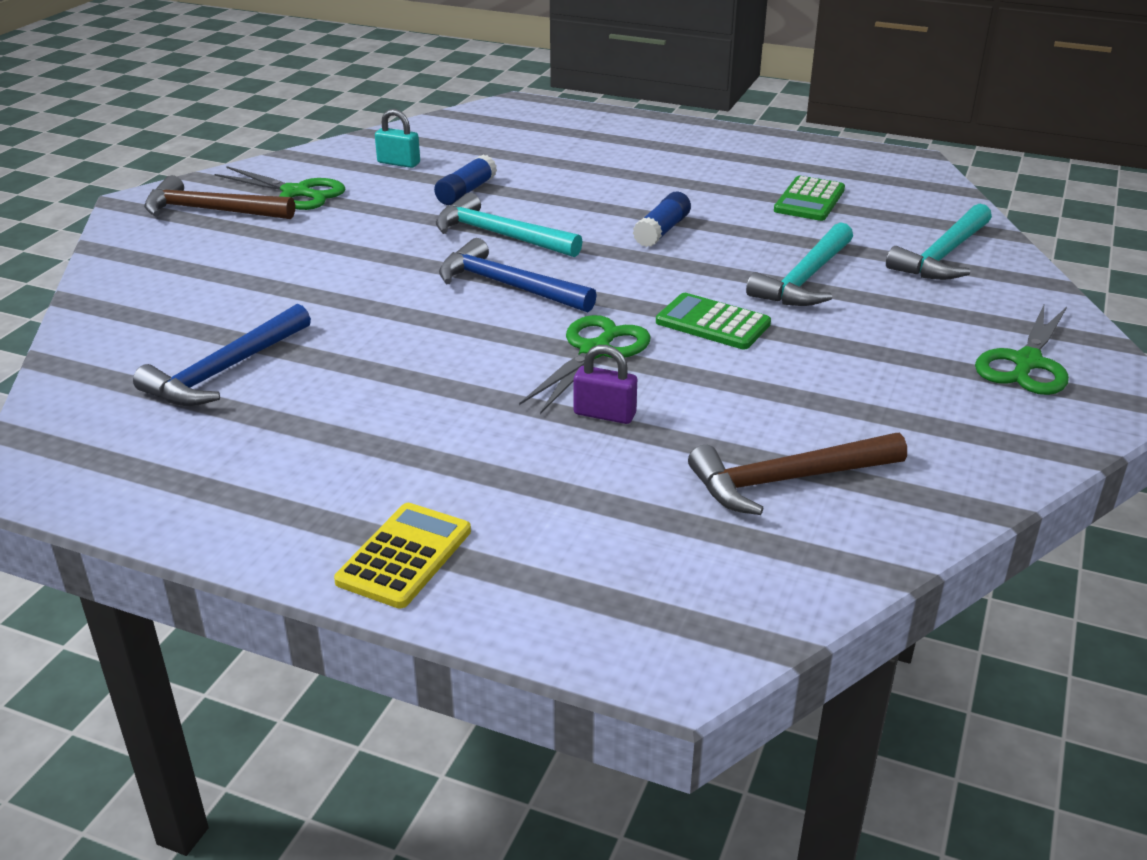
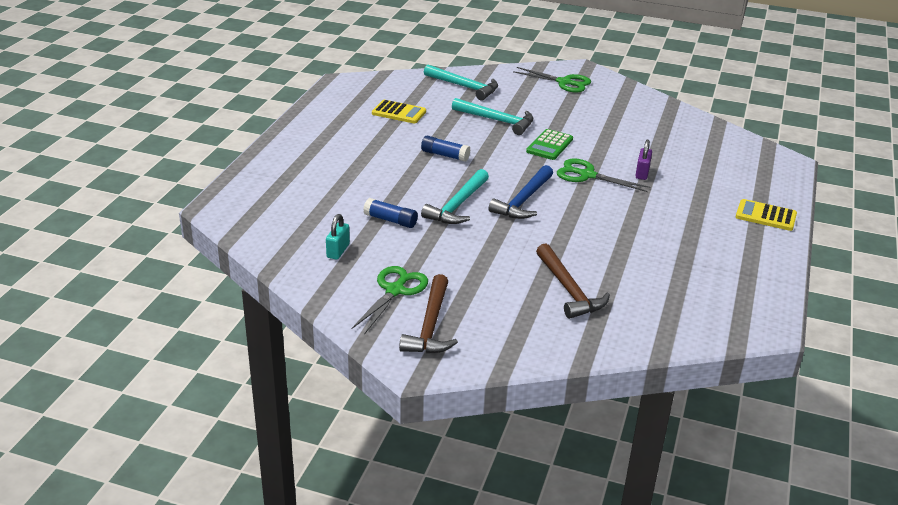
camera: 95 degrees left, 0 degrees up
blue hammer [133,304,311,406] -> none
brown hammer [688,433,907,515] -> brown hammer moved to [536,243,610,319]
green calculator [774,176,845,221] -> yellow calculator [372,100,426,123]

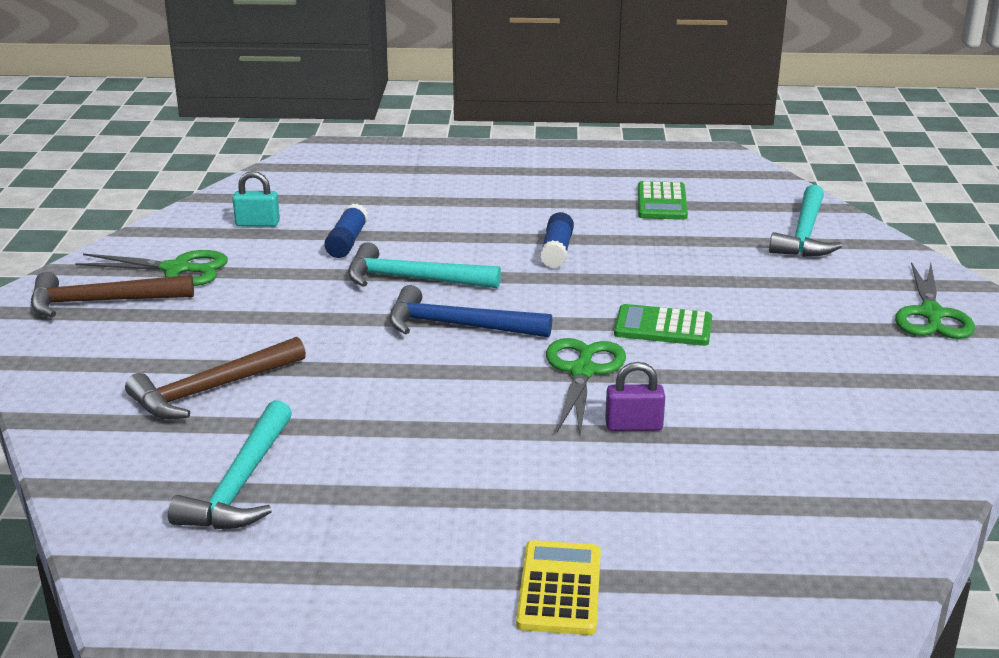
camera: 75 degrees right, 5 degrees down
yellow calculator [372,100,426,123] -> green calculator [638,181,688,220]
turquoise hammer [452,98,533,135] -> turquoise hammer moved to [168,400,292,529]

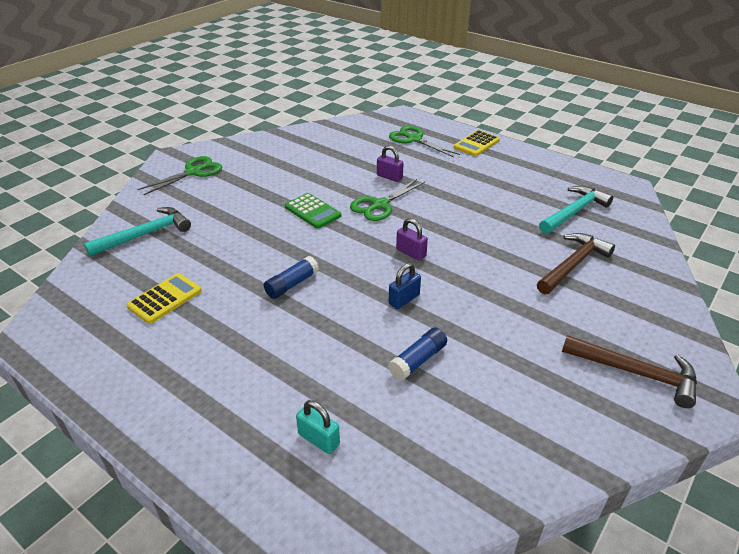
camera: 145 degrees left, 10 degrees up
green scissors [75,250,228,286] -> green scissors moved to [389,126,460,157]
brown hammer [125,337,306,419] -> brown hammer turned 45 degrees counterclockwise [537,233,615,295]
turquoise padlock [233,171,280,227] -> turquoise padlock moved to [296,400,340,454]
turquoise hammer [348,242,501,288] -> blue padlock [389,263,421,309]
blue hammer [389,285,552,337] -> purple padlock [396,218,428,261]
green calculator [638,181,688,220] -> yellow calculator [127,273,202,324]

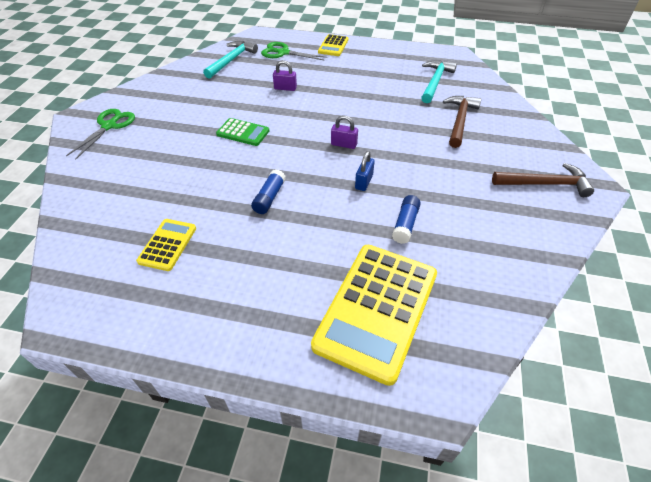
camera: 25 degrees left, 10 degrees up
turquoise hammer [84,207,191,256] -> turquoise hammer moved to [203,41,258,79]
turquoise padlock [296,400,340,454] -> yellow calculator [311,245,437,386]
green scissors [350,179,425,221] -> none

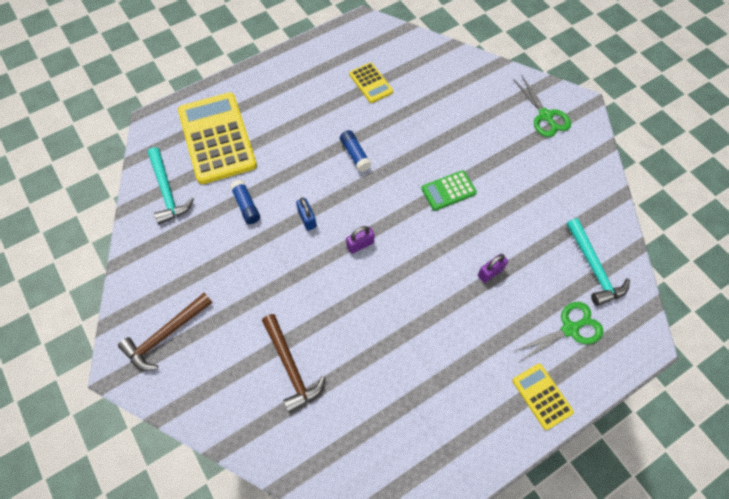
camera: 135 degrees right, 15 degrees up
turquoise hammer [421,60,457,103] -> turquoise hammer moved to [148,147,194,225]

